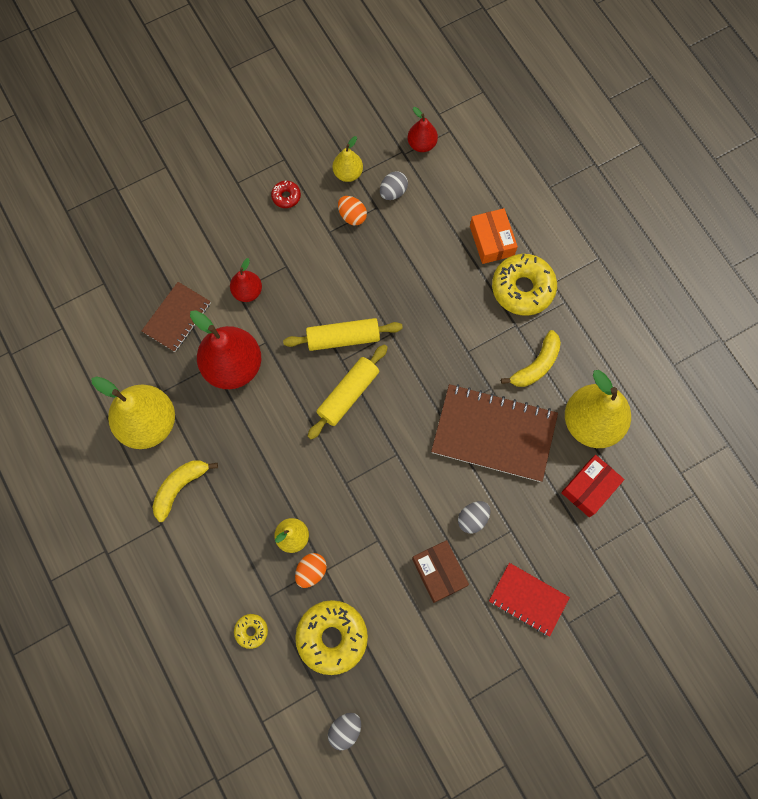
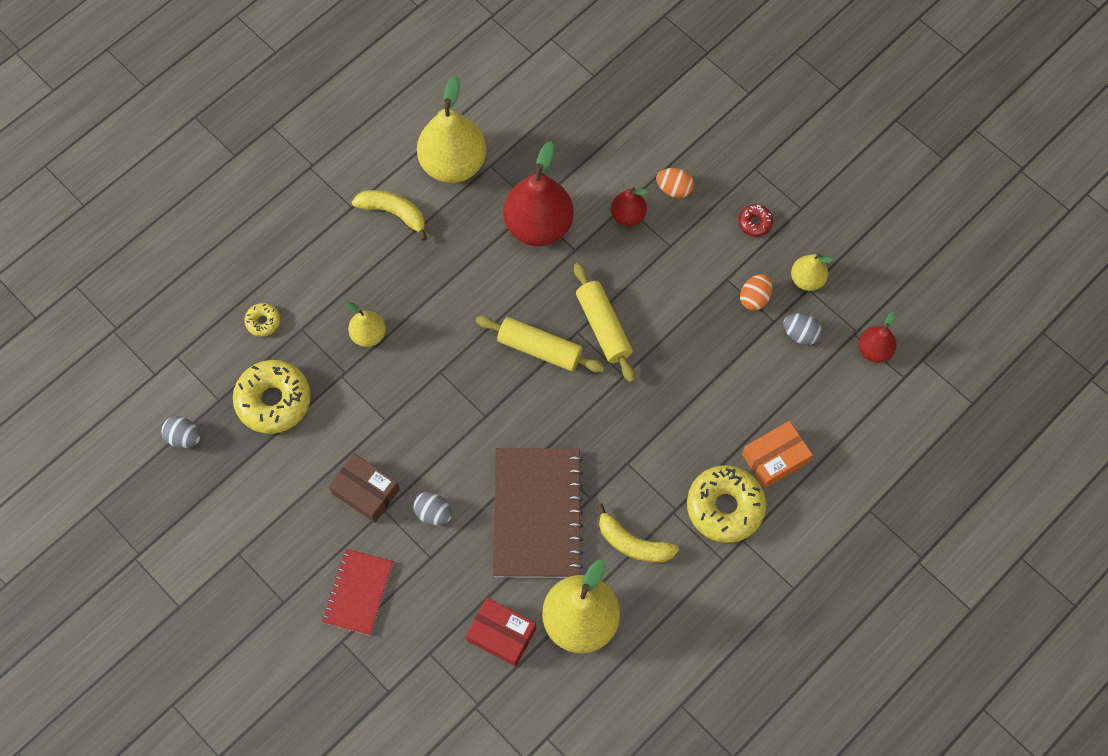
camera: 75 degrees right, 5 degrees down
brown notebook [142,282,211,352] -> none
orange egg [295,553,327,588] -> orange egg moved to [656,168,694,198]
brown box [412,540,469,603] -> brown box turned 75 degrees clockwise [329,453,400,523]

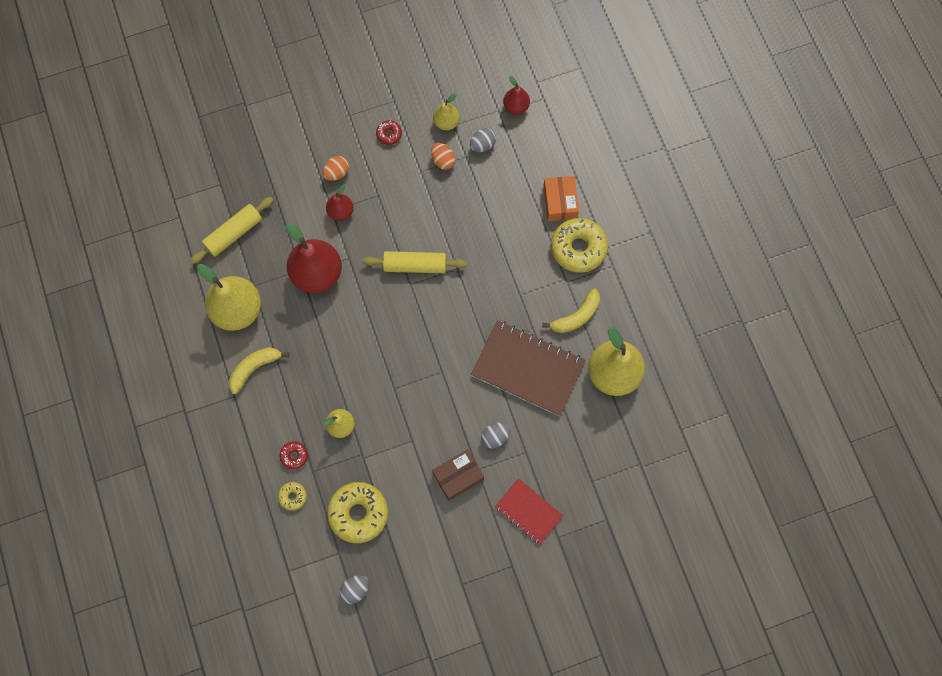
camera: 65 degrees left, 5 degrees up
red box [466,598,536,667] -> none
yellow rolling pin [476,316,605,373] -> yellow rolling pin moved to [190,197,273,264]
none -> red donut [280,441,308,469]

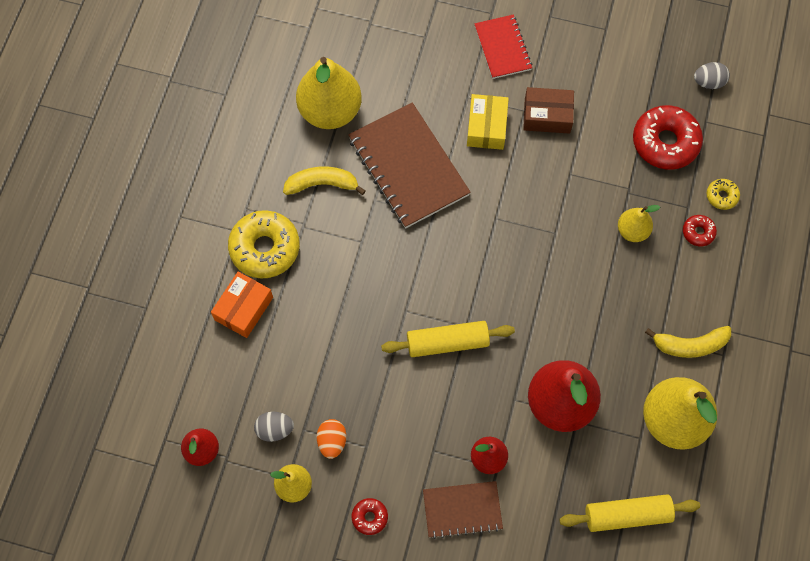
camera: 145 degrees left, 5 degrees down
orange egg [323,156,349,181] -> brown notebook [423,481,503,539]
yellow donut [327,482,388,543] -> red donut [633,105,703,170]
yellow rolling pin [363,251,467,273] -> yellow rolling pin turned 45 degrees counterclockwise [381,321,515,357]
grey egg [481,422,510,448] -> yellow box [467,94,509,150]

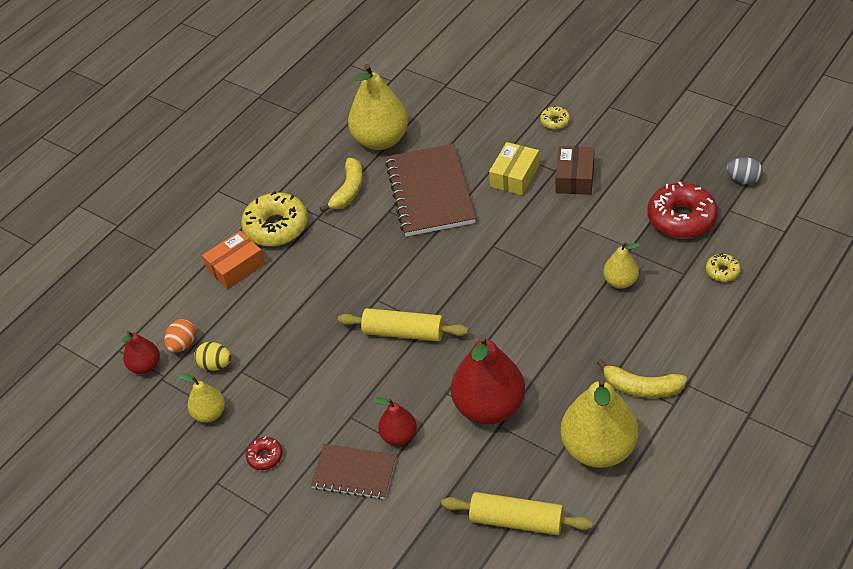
camera: 25 degrees right, 20 degrees down
grey egg [254,412,294,442] -> yellow egg [194,342,232,371]
yellow banana [283,166,366,195] -> yellow banana turned 90 degrees clockwise [320,158,363,212]
orange egg [317,419,346,459] -> orange egg moved to [164,319,196,353]
red notebook [474,14,532,79] -> yellow donut [540,106,570,130]
brown box [523,87,574,134] -> brown box turned 75 degrees clockwise [556,146,595,195]
red donut [683,215,717,246] -> none

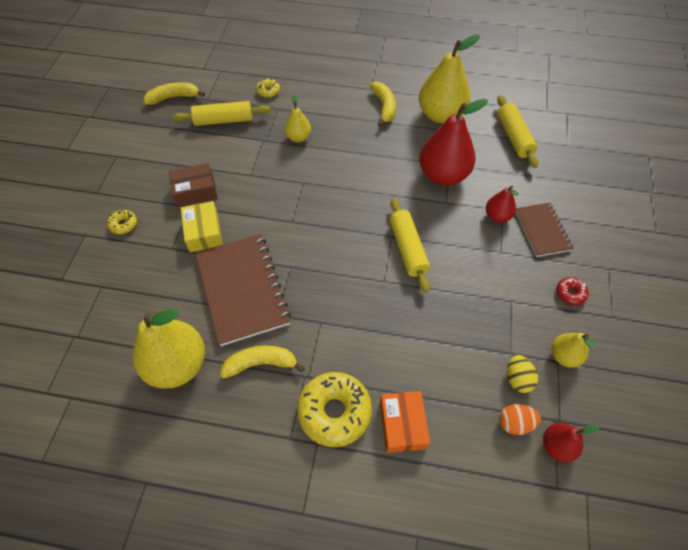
camera: 120 degrees left, 10 degrees up
orange box [202,231,265,289] -> orange box turned 60 degrees clockwise [380,391,430,453]
brown notebook [385,144,476,236] -> brown notebook turned 75 degrees counterclockwise [195,234,291,346]
yellow box [489,142,539,195] -> yellow box turned 75 degrees clockwise [181,201,223,252]
red donut [647,182,718,238] -> yellow rolling pin [172,101,271,126]
grey egg [726,157,763,184] -> yellow banana [143,82,205,105]

